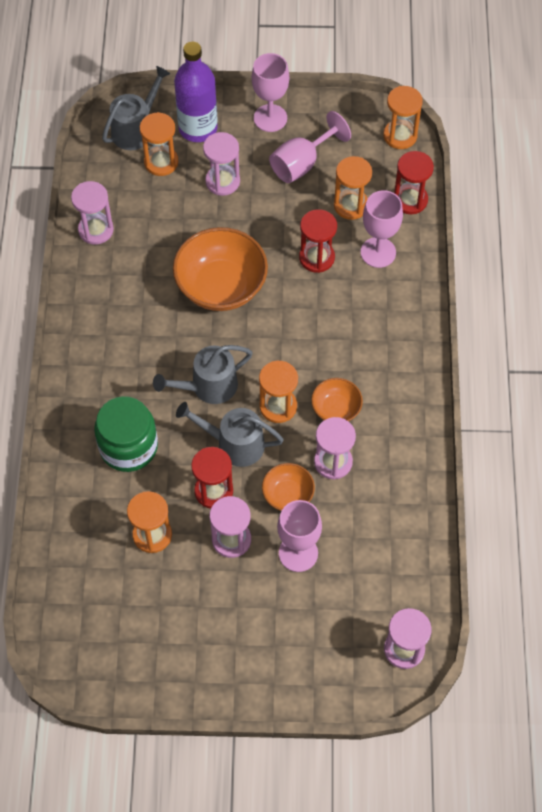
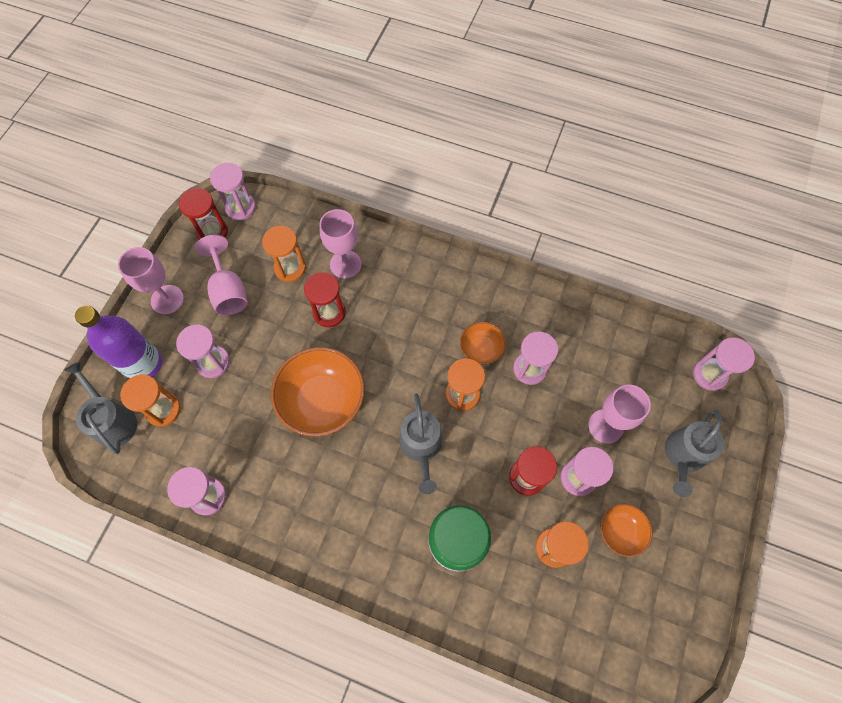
camera: 70 degrees left, 5 degrees up
grey watering can [176,402,284,467] -> grey watering can moved to [665,409,724,497]
orange bowl [262,463,315,511] -> orange bowl moved to [600,504,653,557]
orange hourglass [383,86,423,149] -> pink hourglass [210,163,256,220]
red hourglass [394,151,434,214] -> red hourglass moved to [179,188,228,240]

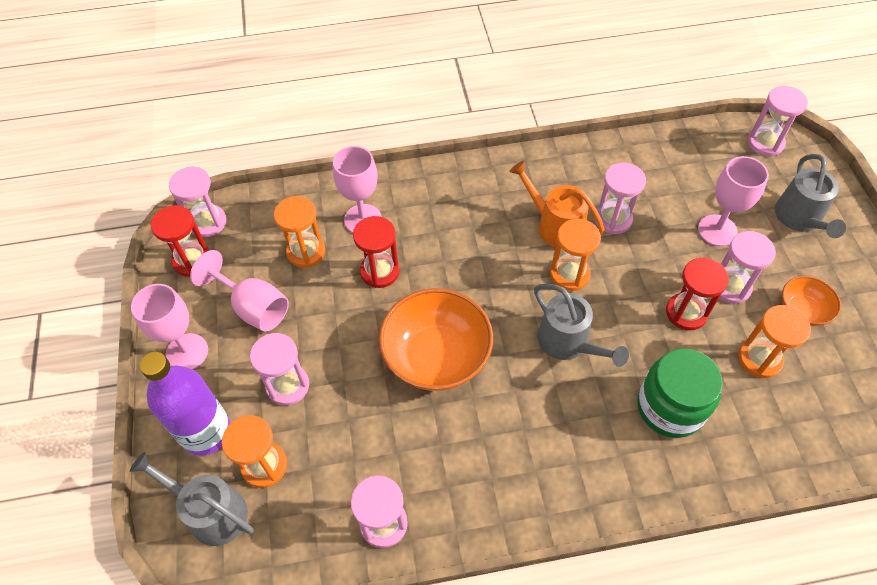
camera: 30 degrees left, 10 degrees down
orange bowl [460,322,506,365] -> orange watering can [509,161,604,247]

